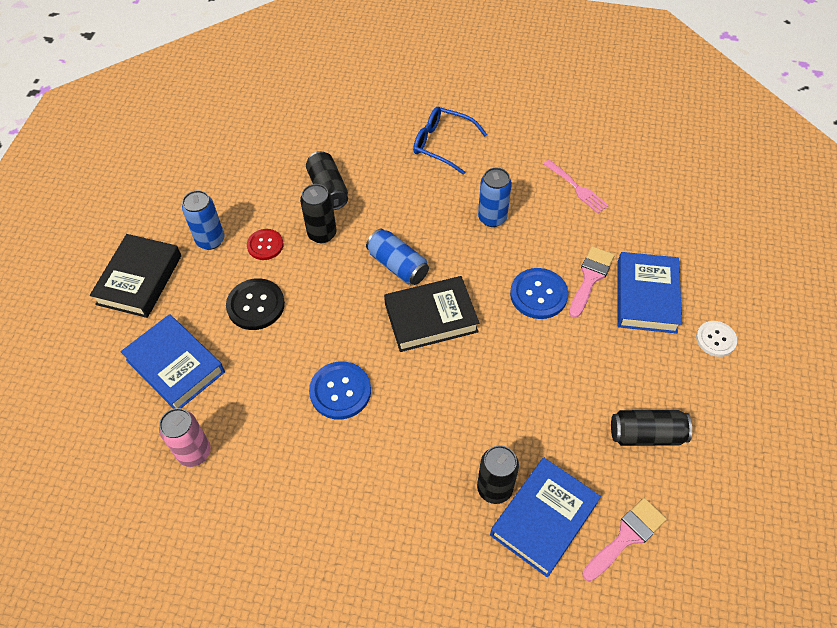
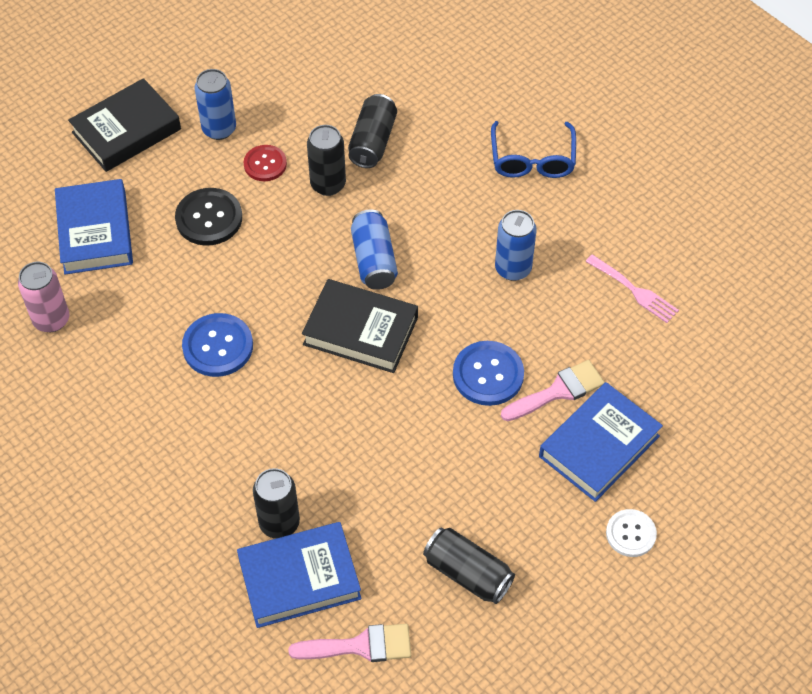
camera: 35 degrees right, 0 degrees up
blue glasses [413,107,487,175] -> blue glasses turned 150 degrees counterclockwise [491,121,576,178]
pink fork [543,160,609,213] -> pink fork turned 45 degrees counterclockwise [586,254,679,323]

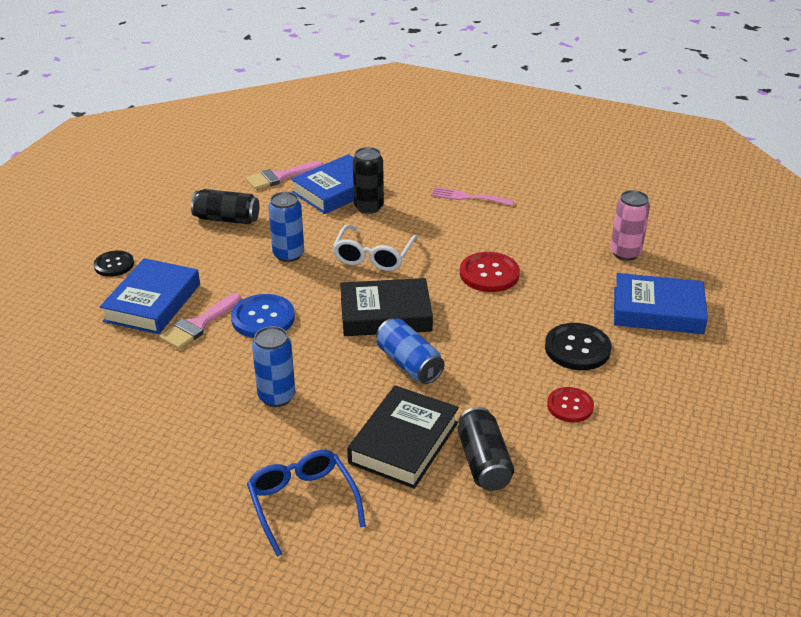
camera: 155 degrees right, 20 degrees down
blue book [55,179,133,275] -> blue book turned 45 degrees counterclockwise [614,273,708,334]
black book [68,78,181,172] -> black book moved to [347,385,459,489]
blue button [182,313,253,377] -> red button [460,252,520,292]
blue can [194,69,236,140] -> blue can moved to [268,192,304,262]
black can [307,125,346,196] -> none
pink fork [586,254,679,323] -> pink fork moved to [431,187,514,206]
white button [606,509,657,557] -> black button [94,250,134,277]
none -> white glasses [333,225,417,271]

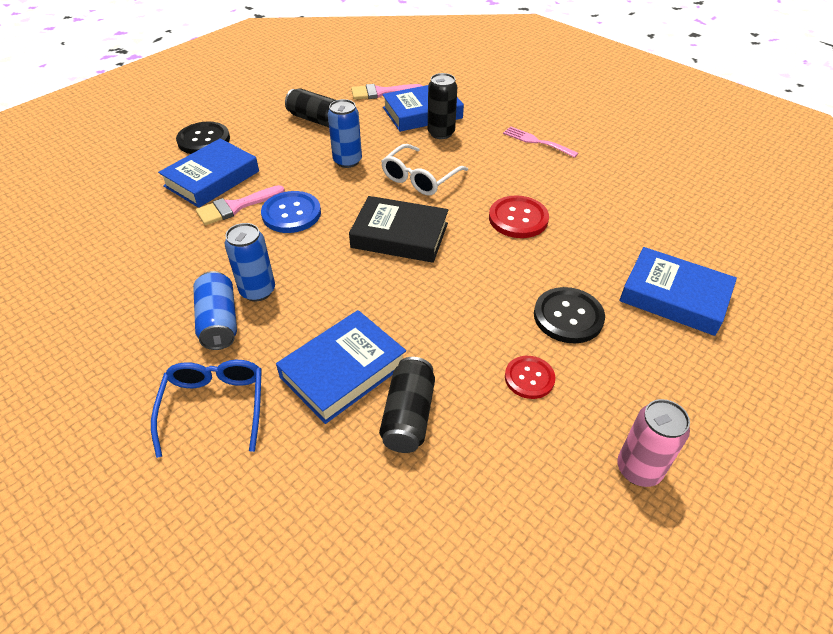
camera: 20 degrees right, 10 degrees up
black button [94,250,134,277] -> black button [176,122,230,154], size x1.51
black book [347,385,459,489] -> blue book [276,310,406,424]
blue can [376,319,445,384] -> blue can moved to [193,271,237,350]
pink can [610,190,650,261] -> pink can moved to [617,399,690,487]

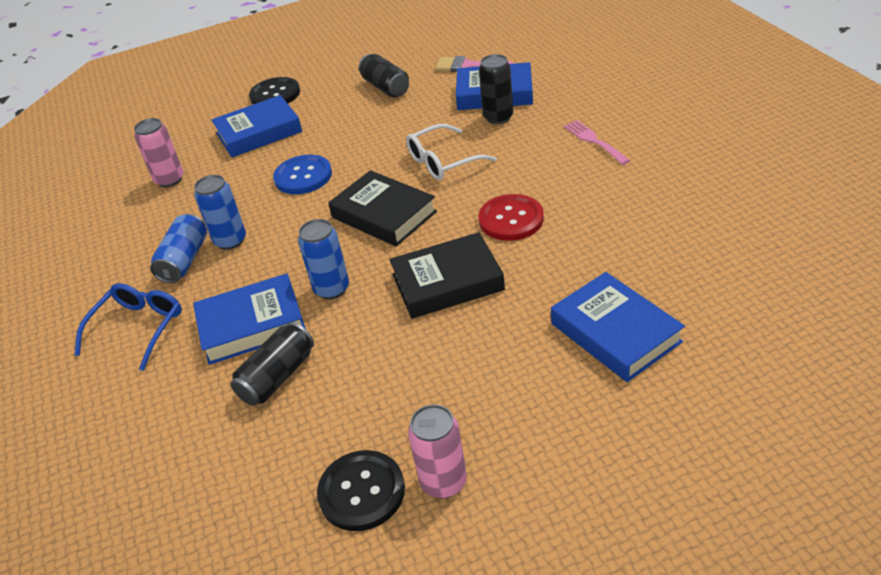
camera: 30 degrees right, 5 degrees down
pink brush [196,185,285,225] -> none
blue can [328,99,362,168] -> blue can moved to [298,219,349,299]
red button [505,356,556,399] -> none
black button [534,287,605,344] -> black button moved to [317,450,405,531]
none -> pink can [134,118,184,187]
none -> black book [389,232,505,319]

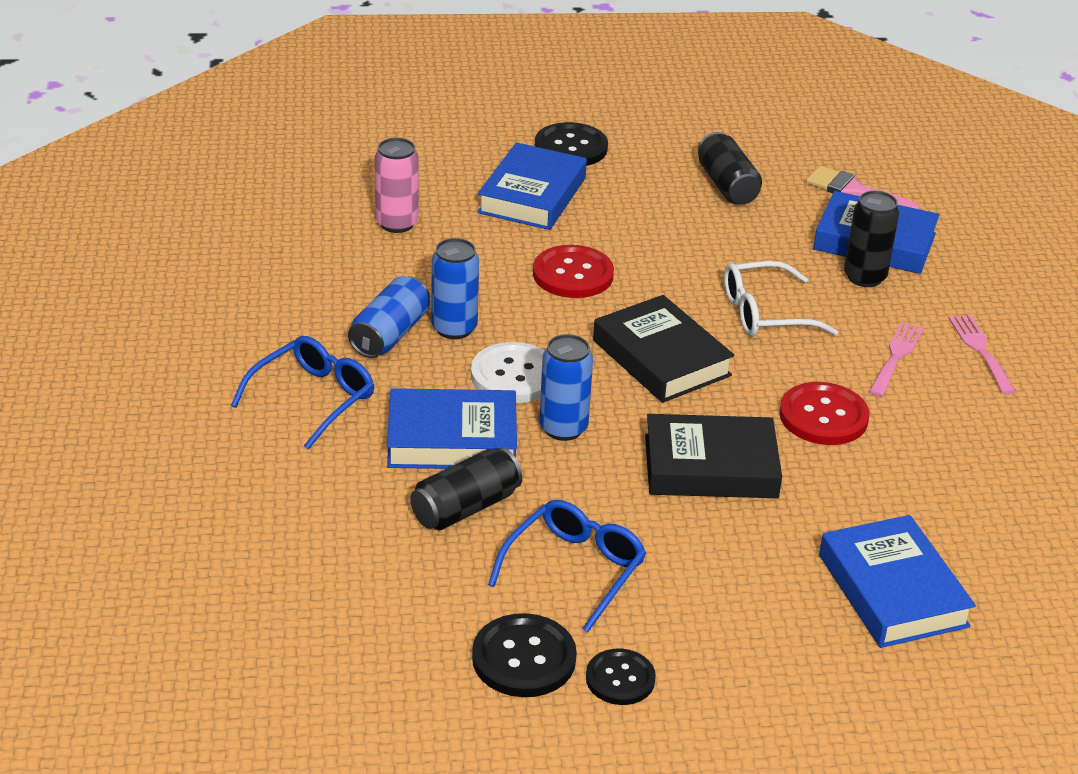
camera: 10 degrees right, 5 degrees down
blue book [212,95,302,158] -> blue book turned 60 degrees counterclockwise [477,143,587,230]
blue button [273,155,332,194] -> red button [533,245,614,298]
pink can [408,404,467,498] -> black button [586,649,656,705]
none -> white button [471,342,545,403]
none -> blue glasses [488,500,646,633]
none -> pink fork [869,321,924,397]

